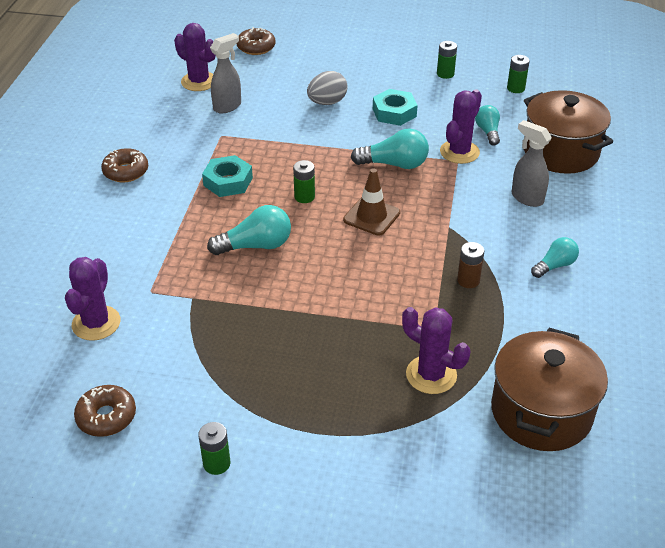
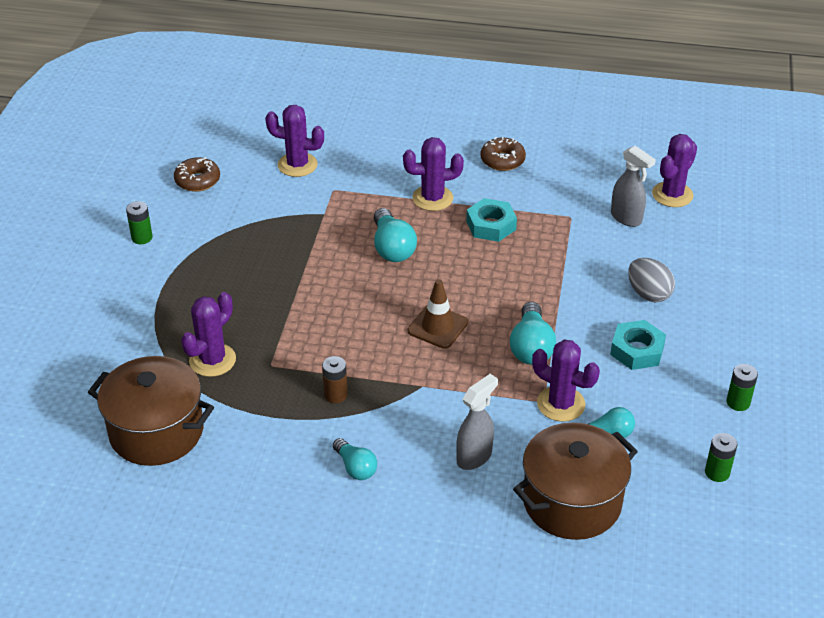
camera: 90 degrees right, 0 degrees up
brown donut [236,27,275,55] -> none
green battery [293,160,315,203] -> none
none -> purple cactus [403,137,464,211]

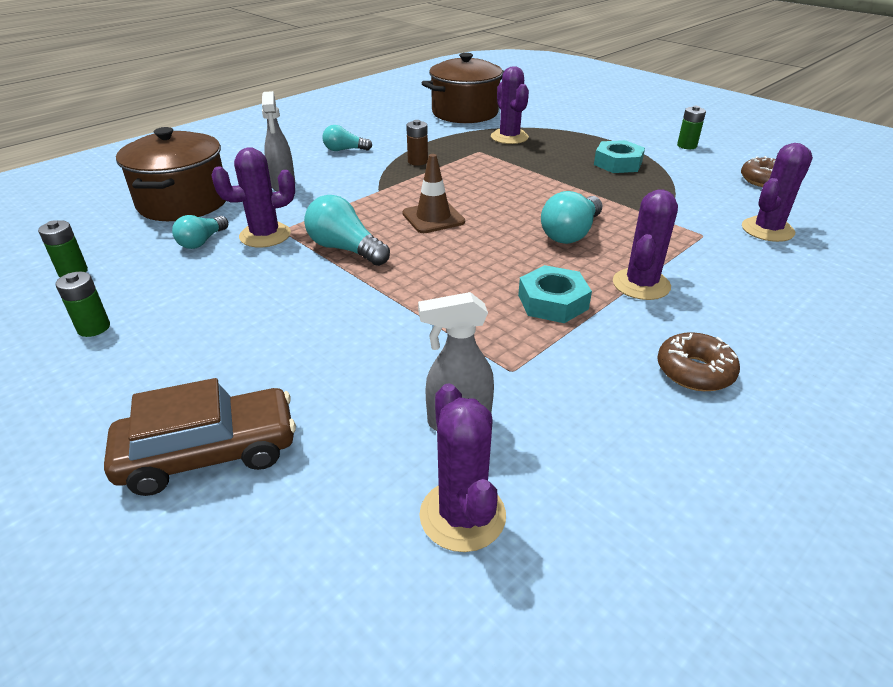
camera: 125 degrees right, 5 degrees down
turquoise light bulb [374,208,417,262] -> turquoise light bulb turned 75 degrees counterclockwise [541,191,602,244]
turquoise nut [610,320,666,370] -> turquoise nut moved to [594,140,645,173]
grey egg [628,258,675,302] -> none
none -> brown car [104,378,296,496]

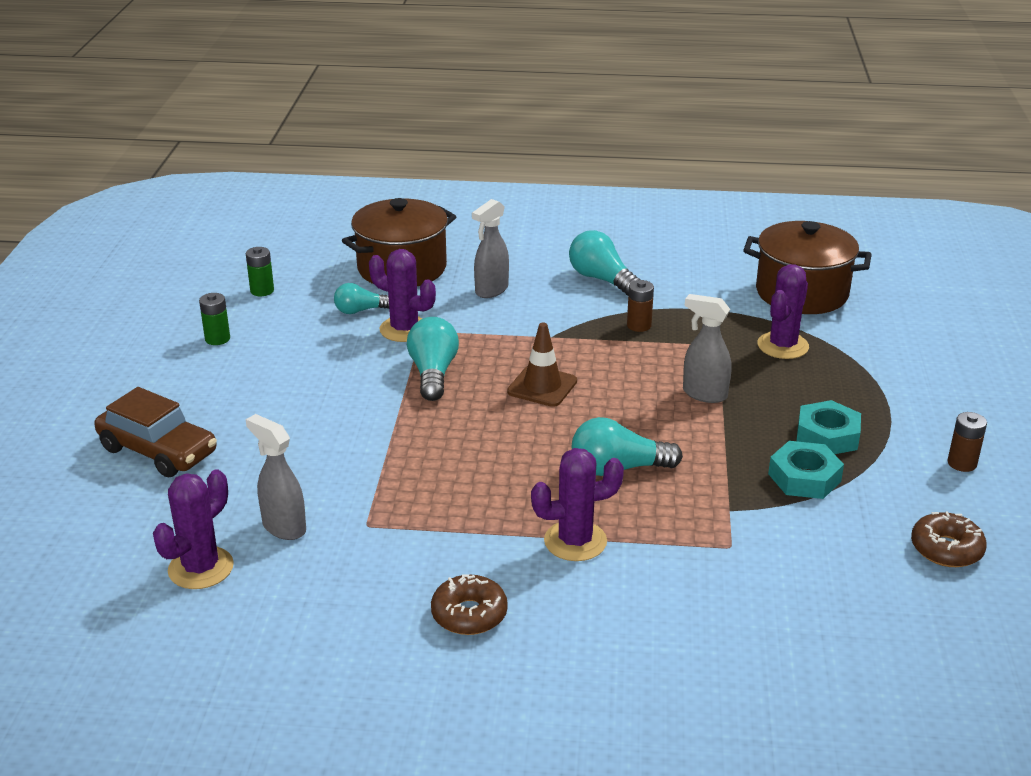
camera: 50 degrees right, 5 degrees down
turquoise light bulb [322,125,372,151] -> turquoise light bulb [569,230,640,296], size x1.55
turquoise nut [518,265,592,323] -> turquoise nut moved to [768,441,844,499]
green battery [677,106,706,149] -> brown battery [947,412,987,472]
purple cactus [742,143,813,242] -> none
none -> grey spray bottle [683,294,732,403]

